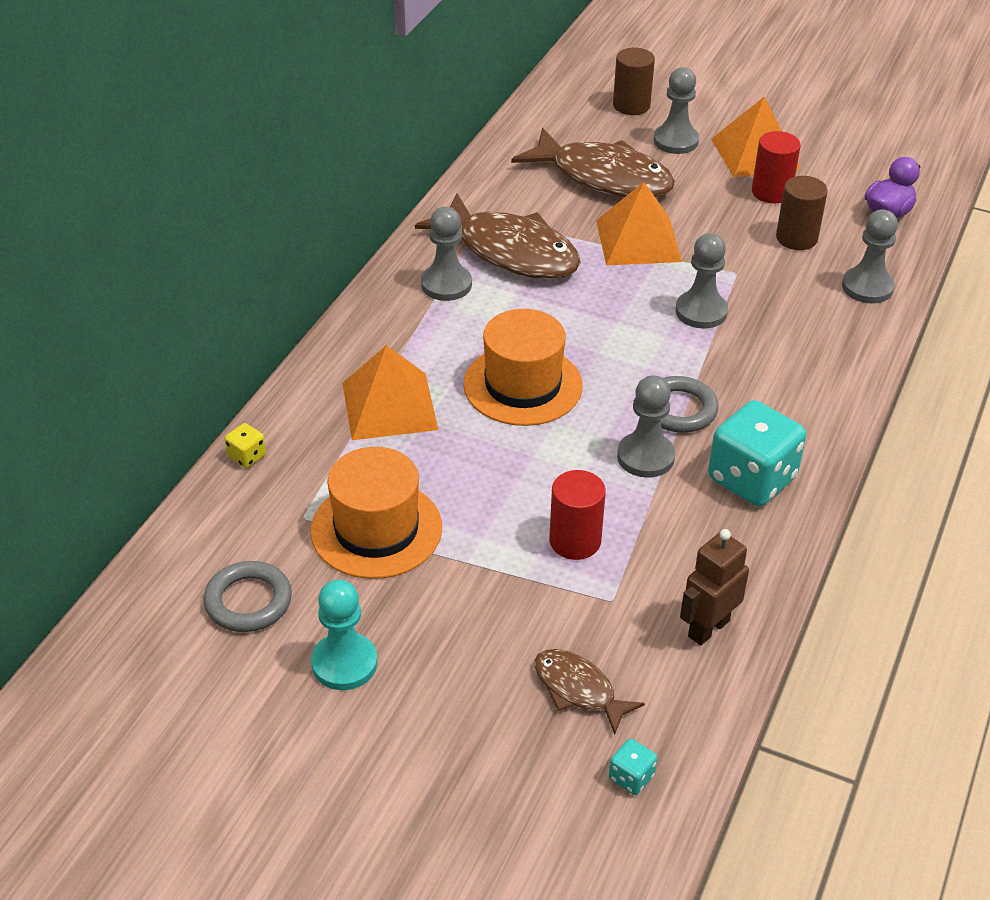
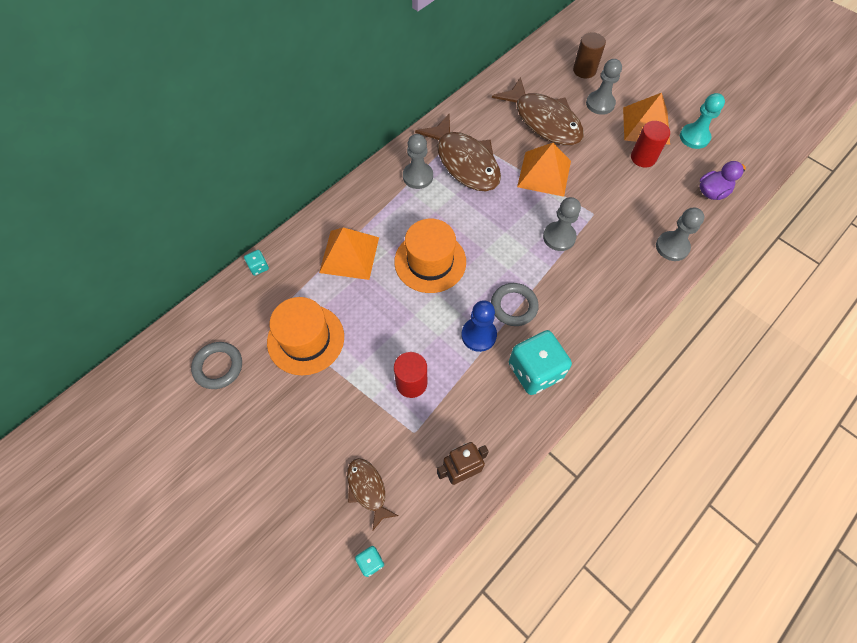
camera: 20 degrees right, 20 degrees up
yellow dice [225,423,266,468] -> turquoise dice [244,250,269,276]
turquoise pawn [311,580,377,690] -> turquoise pawn moved to [680,93,725,149]
grey pawn [617,375,675,478] -> blue pawn [461,300,497,352]
brown cylinder [776,176,828,250] -> none

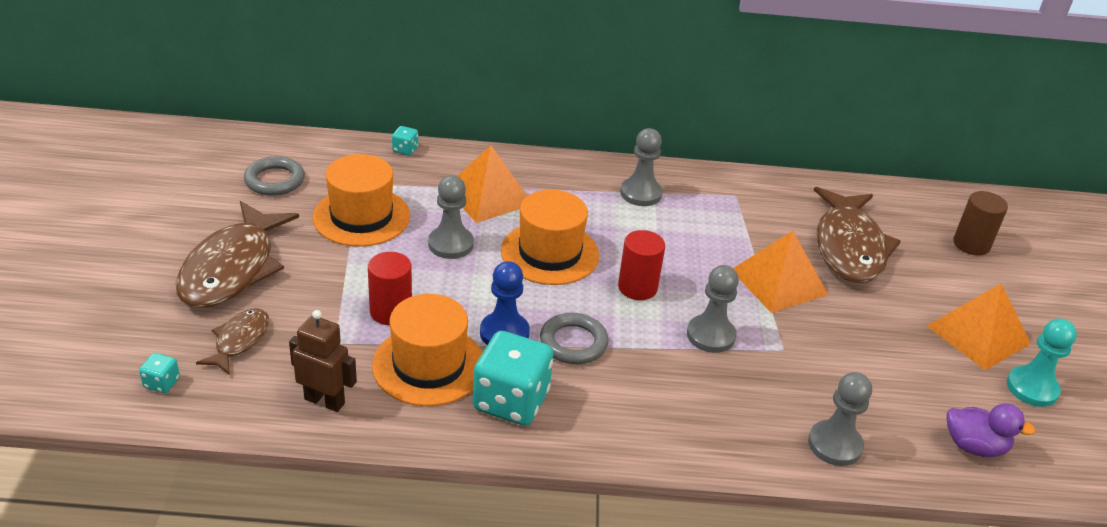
camera: 45 degrees right, 25 degrees down
brown fish [415,114,501,191] -> brown fish moved to [176,201,299,308]
grey pawn [586,59,622,115] -> grey pawn moved to [428,175,474,259]
red cylinder [631,121,670,168] -> red cylinder moved to [618,230,665,300]
none -> orange hat [372,294,483,406]

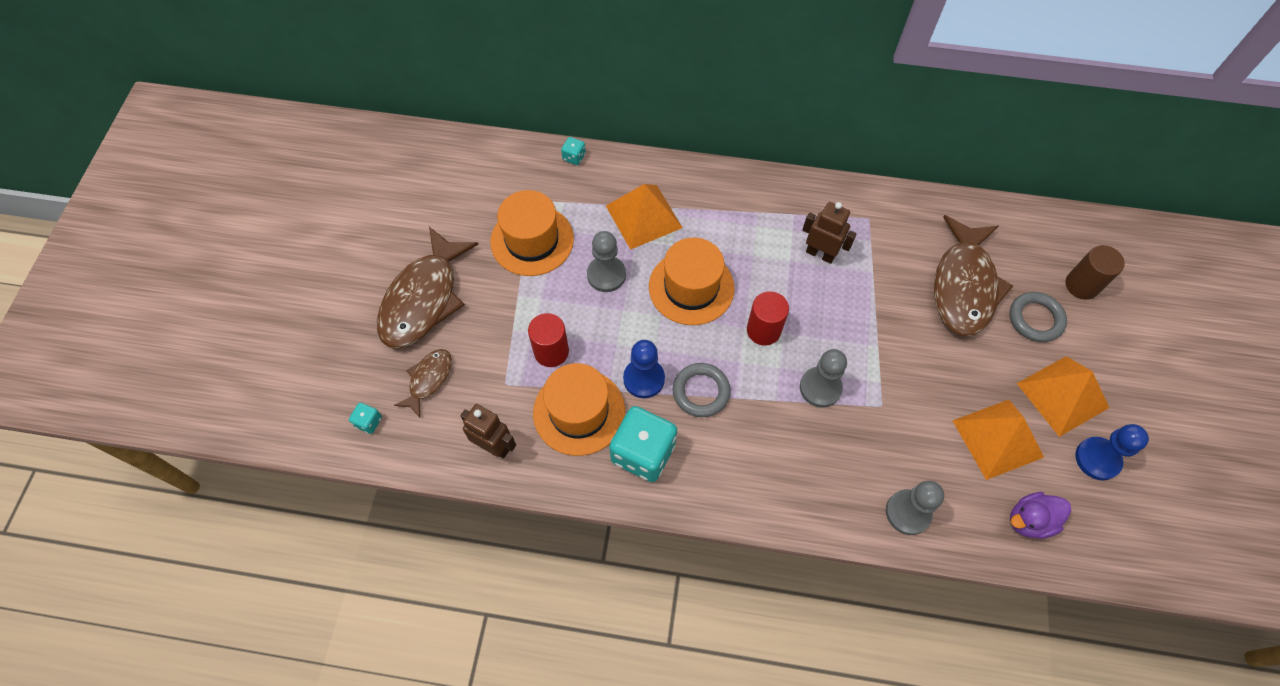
camera: 10 degrees right, 25 degrees up
grey ring [244,156,305,196] -> grey ring moved to [1009,292,1067,342]
grey pawn [620,128,663,206] -> none
orange pyramid [733,231,828,313] -> orange pyramid moved to [953,400,1044,480]
purple duck [947,404,1036,457] -> purple duck turned 135 degrees clockwise [1010,492,1071,539]
turquoise pawn [1007,318,1077,407] -> blue pawn [1075,424,1149,480]
none -> brown robot [802,202,857,264]

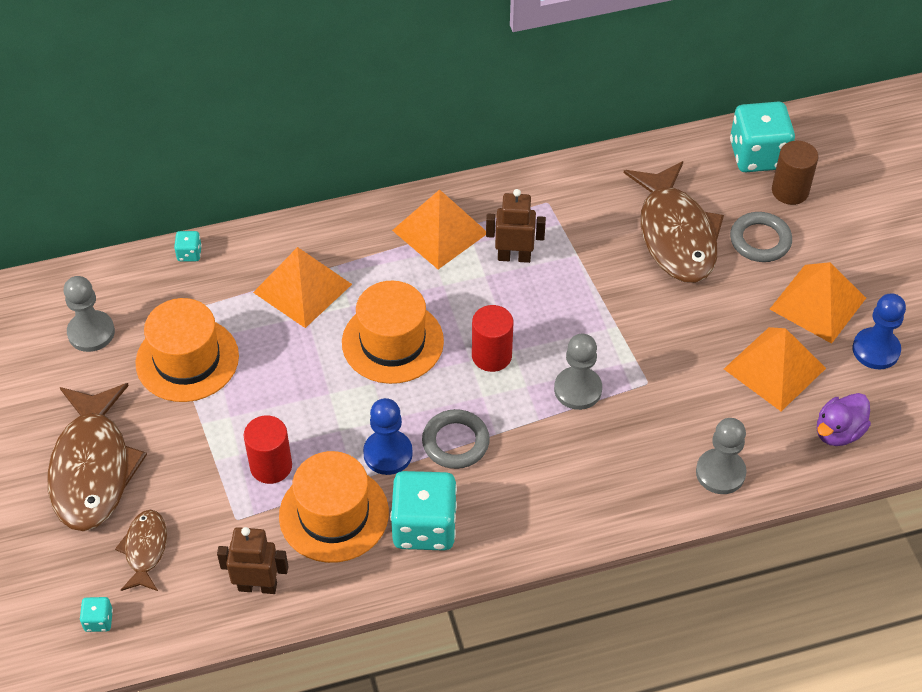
camera: 25 degrees left, 10 degrees down
grey pawn [587,231,626,292] -> grey pawn moved to [64,276,115,352]
none -> orange pyramid [392,189,486,269]
none -> turquoise dice [730,102,795,172]

